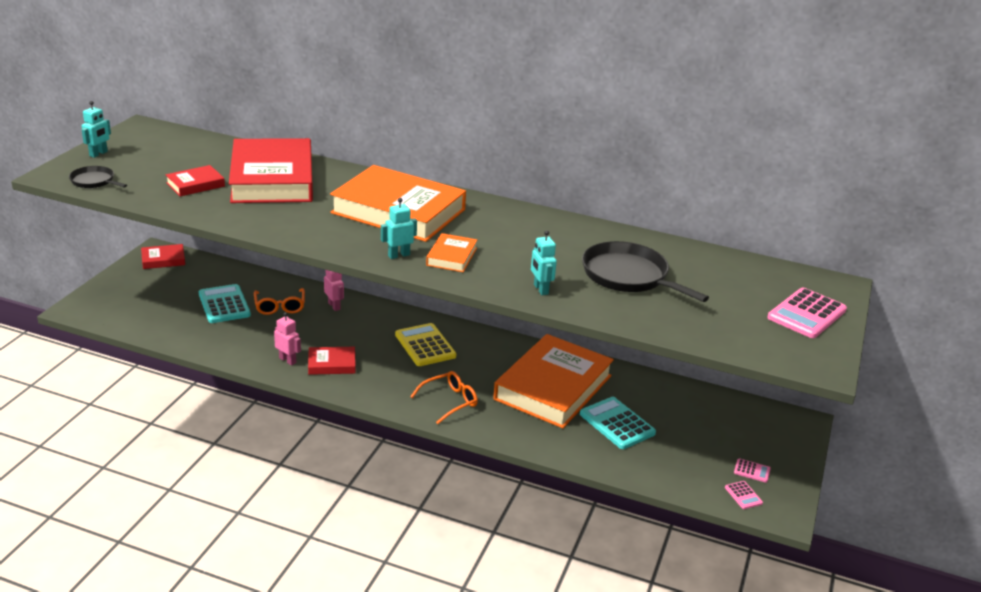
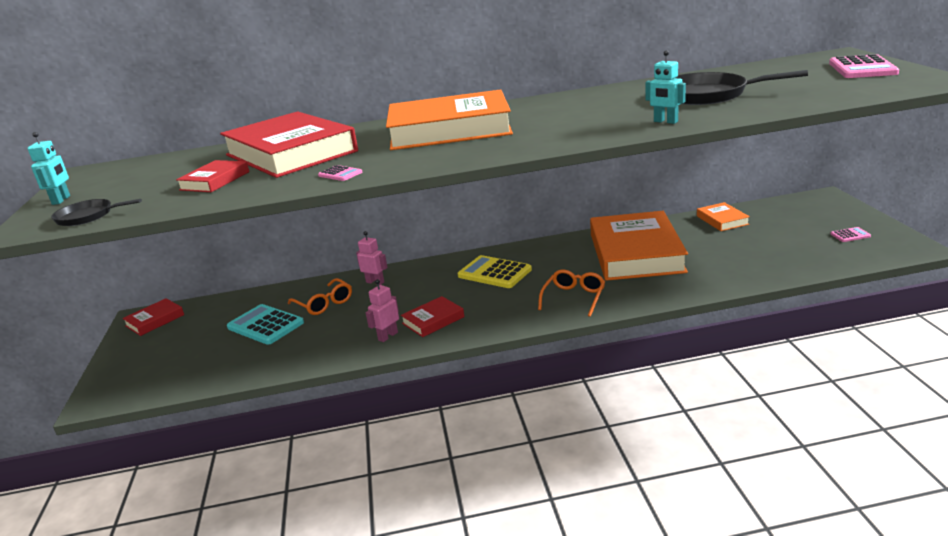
camera: 25 degrees left, 5 degrees down
pink robot [274,312,301,366] -> pink robot turned 60 degrees counterclockwise [366,279,399,342]
turquoise robot [381,198,417,259] -> none
orange book [426,233,477,272] -> orange book moved to [697,202,750,231]
turquoise calculator [580,397,656,449] -> none
pink calculator [725,481,763,509] -> pink calculator moved to [318,165,362,181]

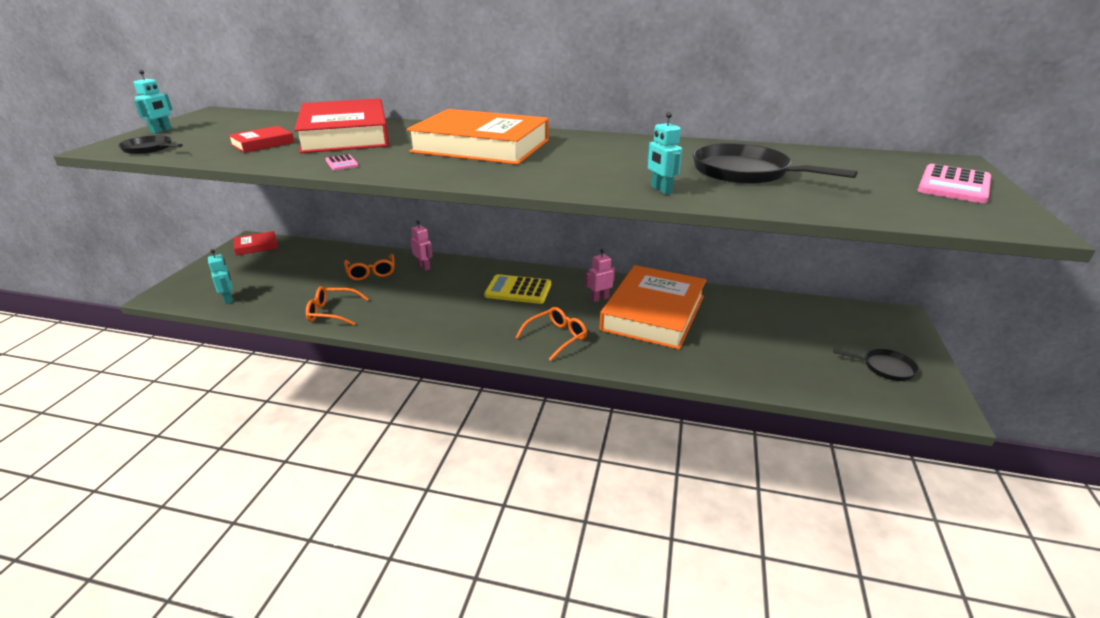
camera: 20 degrees right, 5 degrees up
turquoise calculator [227,304,304,345] -> none
pink robot [366,279,399,342] -> pink robot moved to [585,249,615,302]
red book [401,296,464,337] -> none
yellow calculator [458,255,532,288] -> yellow calculator turned 45 degrees counterclockwise [484,274,551,304]
orange book [697,202,750,231] -> none
pink calculator [831,227,871,242] -> black pan [833,349,919,381]
none -> turquoise robot [208,249,233,304]
none -> orange glasses [306,286,369,325]

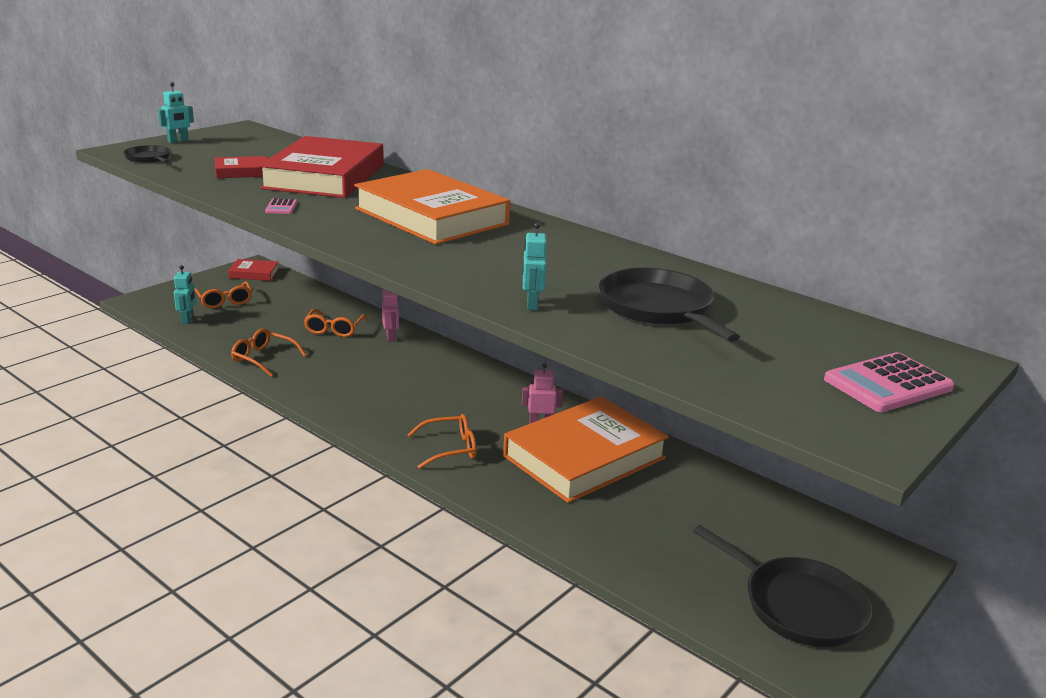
camera: 25 degrees right, 5 degrees down
yellow calculator [484,274,551,304] -> none
black pan [833,349,919,381] -> black pan [693,525,872,647], size x1.86
none -> orange glasses [195,281,252,308]

